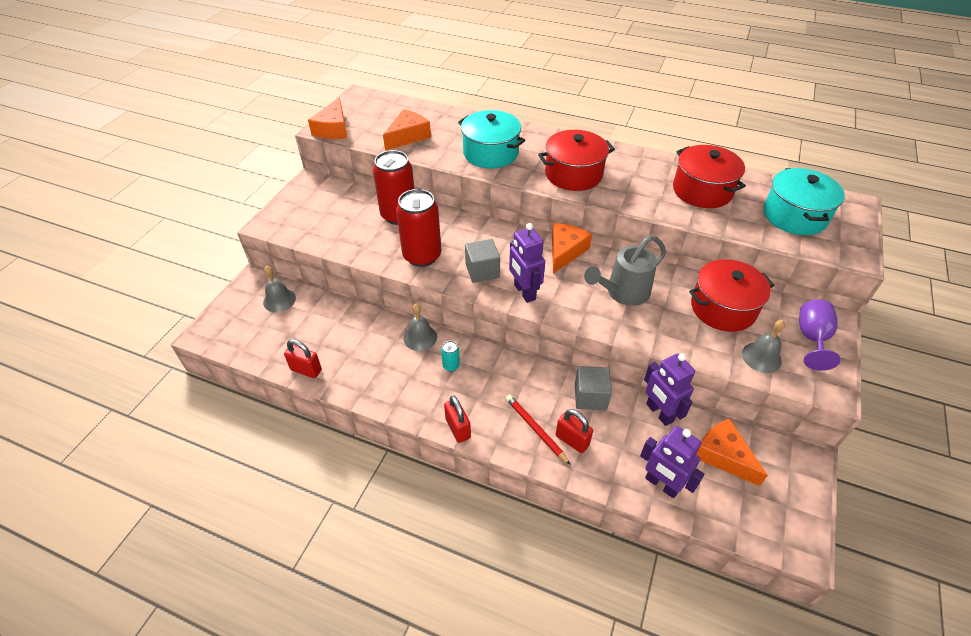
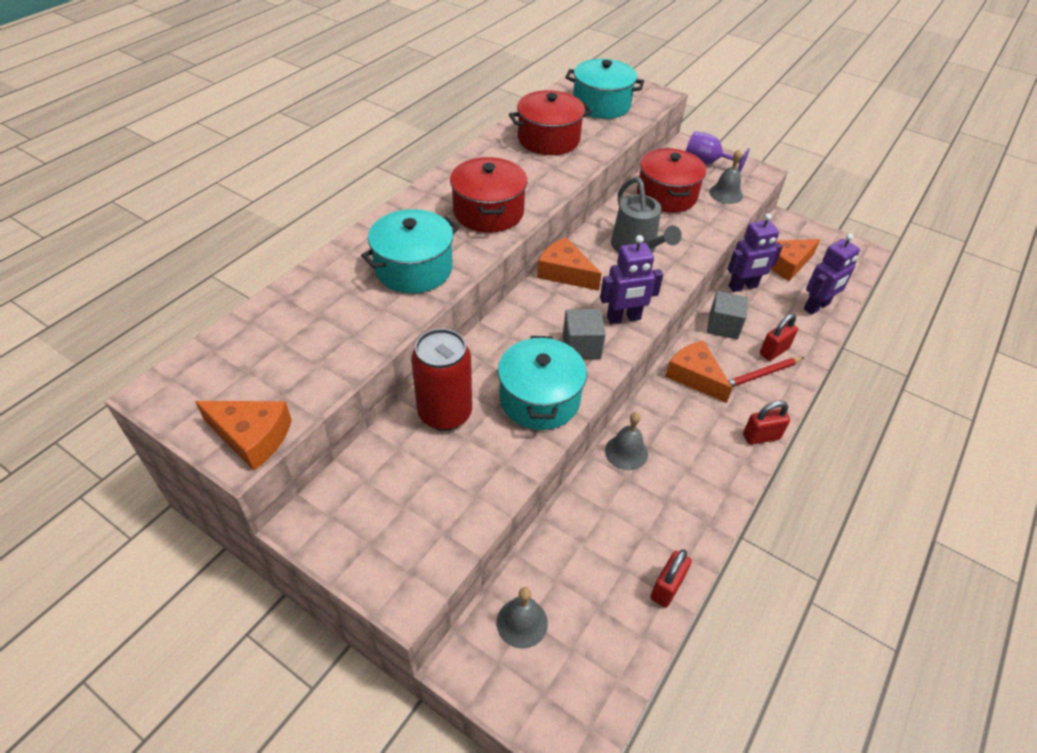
camera: 80 degrees left, 0 degrees up
orange cheese [383,109,431,151] -> orange cheese moved to [665,340,733,403]
red can [396,189,441,267] -> turquoise pot [498,336,587,430]
turquoise can [441,341,460,371] -> none

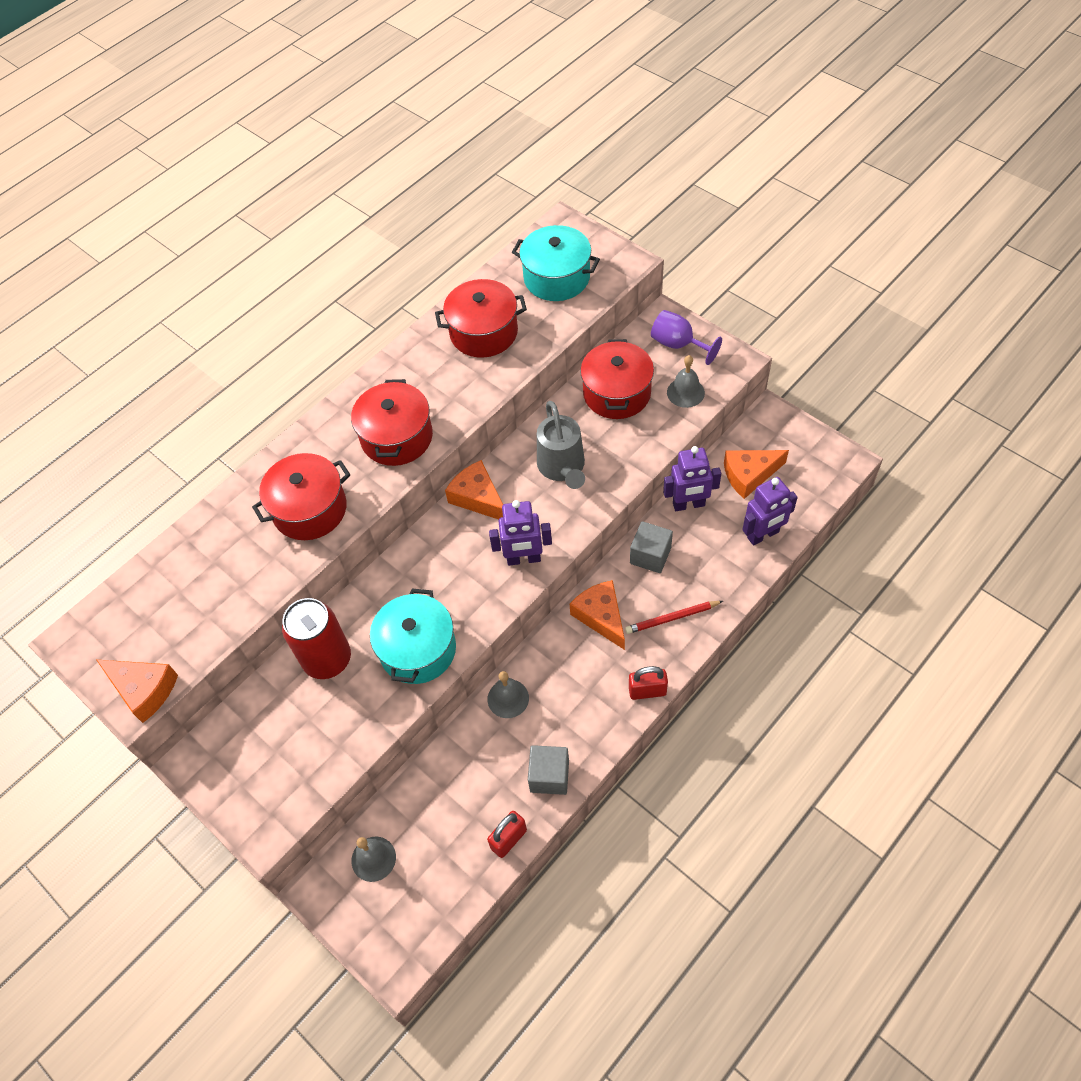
camera: 15 degrees right, 10 degrees up
turquoise pot [361,209,459,293] -> red pot [252,453,350,540]
grey cube [563,309,606,359] -> grey cube moved to [528,745,569,795]
red padlock [760,314,798,361] -> none

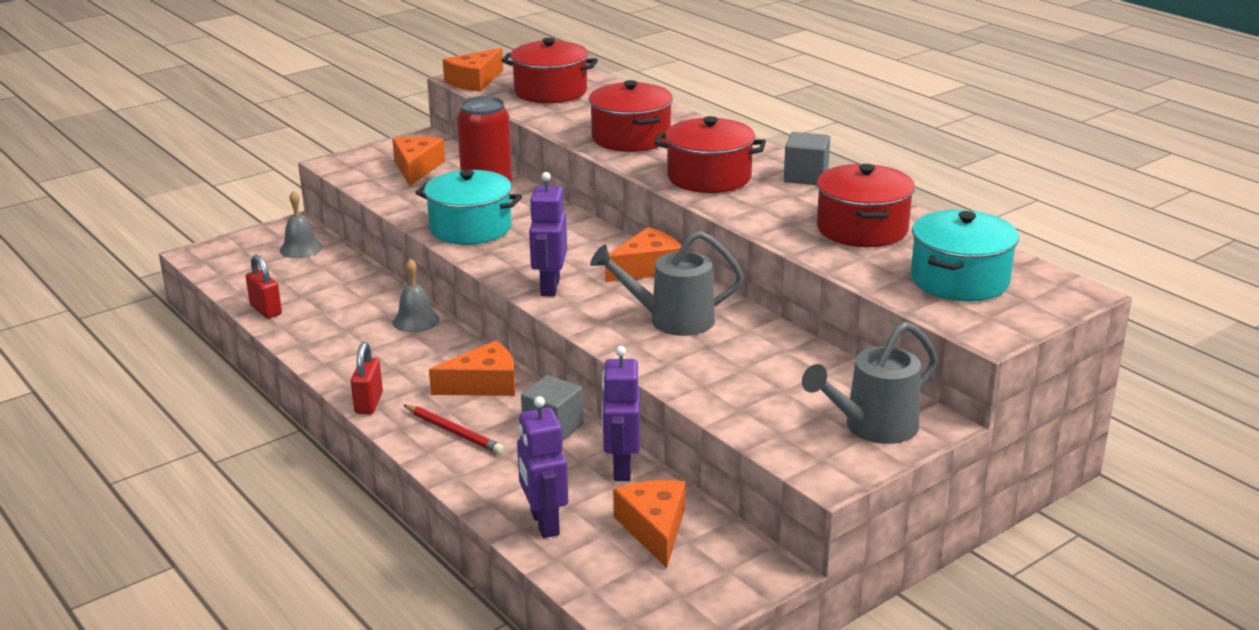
camera: 95 degrees right, 30 degrees down
grey cube [528,745,569,795] -> grey cube moved to [784,132,830,185]
red pot [580,339,654,419] -> red pot moved to [501,38,598,104]
red pencil [625,601,723,634] -> red pencil turned 135 degrees clockwise [404,405,504,454]
purple goblet [651,310,722,365] -> grey watering can [802,322,938,444]
grey bell [667,355,705,408] -> none
none -> orange cheese [392,137,445,186]

